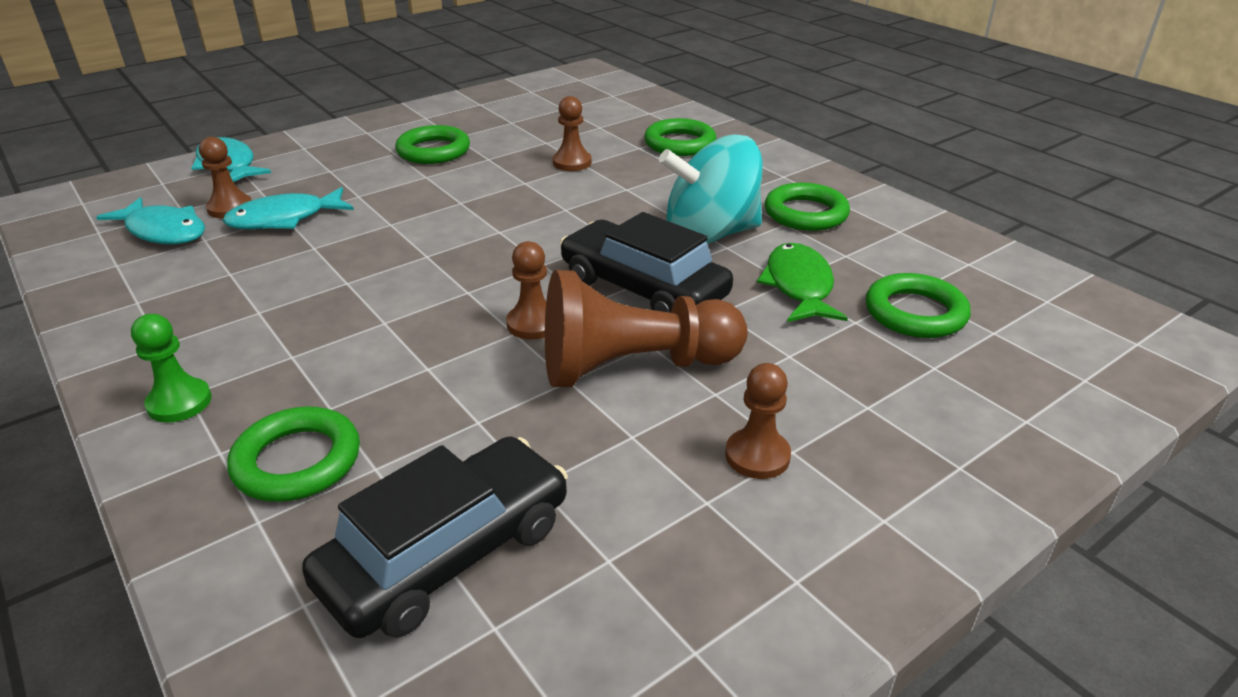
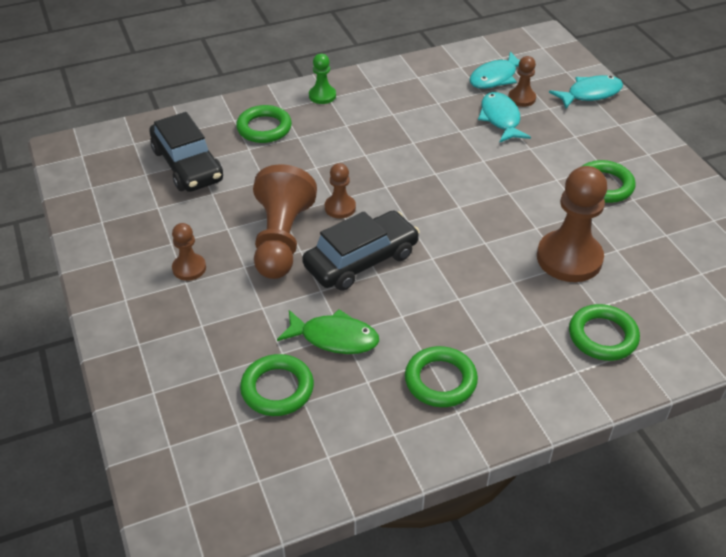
camera: 105 degrees right, 10 degrees up
brown pawn [553,96,592,171] -> brown pawn [537,166,607,282], size x1.96
turquoise spinning top [659,134,763,244] -> none

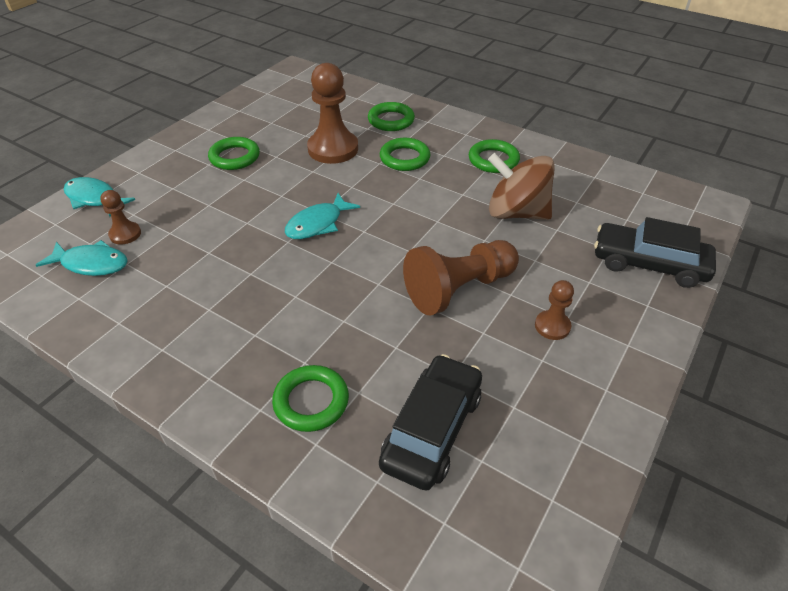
camera: 125 degrees left, 0 degrees up
green ring [240,354,314,416] -> green ring moved to [380,138,431,171]
green fish [277,309,379,354] -> brown spinning top [488,153,555,220]
black car [302,211,420,291] -> black car moved to [594,217,716,288]
green pawn [309,54,336,104] -> none
brown pawn [325,163,356,219] -> none
turquoise fish [478,92,531,143] -> turquoise fish moved to [285,193,360,239]

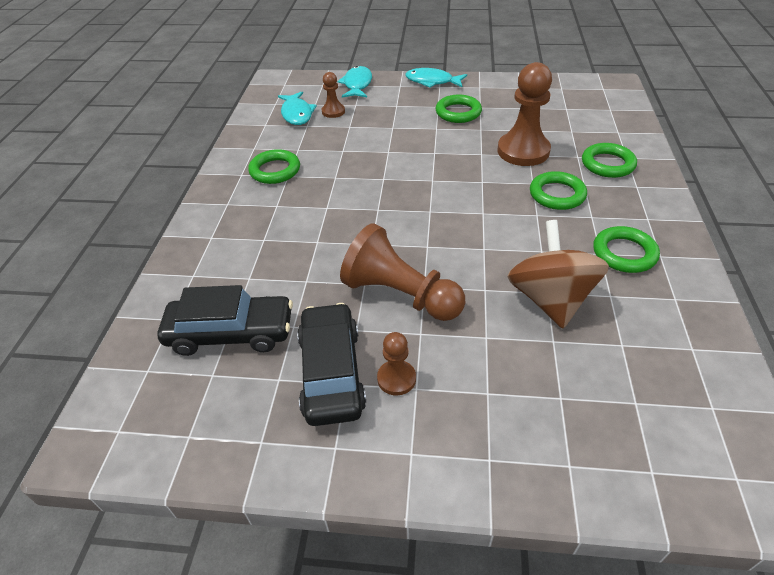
camera: 65 degrees right, 0 degrees up
green ring [272,365,349,432] -> green ring moved to [248,149,300,184]
turquoise fish [285,193,360,239] -> turquoise fish moved to [406,68,467,88]
black car [594,217,716,288] -> black car moved to [297,303,366,426]

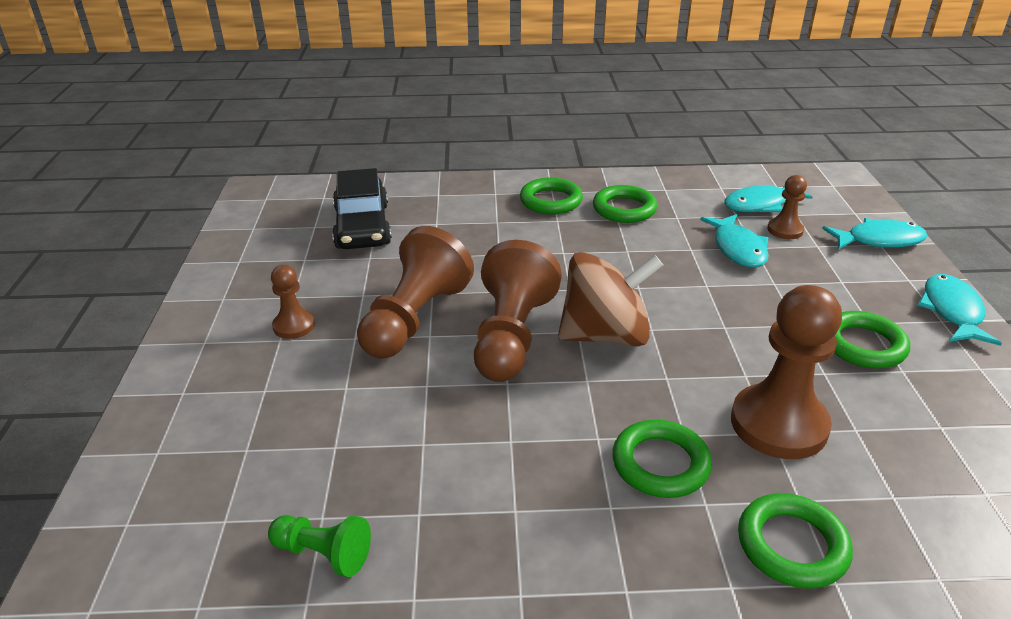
camera: 80 degrees right, 10 degrees down
black car [297,303,366,426] -> none
brown spinning top [507,220,609,328] -> brown spinning top moved to [558,252,663,347]
green ring [593,226,660,273] -> green ring moved to [520,177,583,214]
none -> green pawn [268,515,371,577]
none -> brown pawn [474,240,562,382]
none -> turquoise fish [700,214,769,268]

